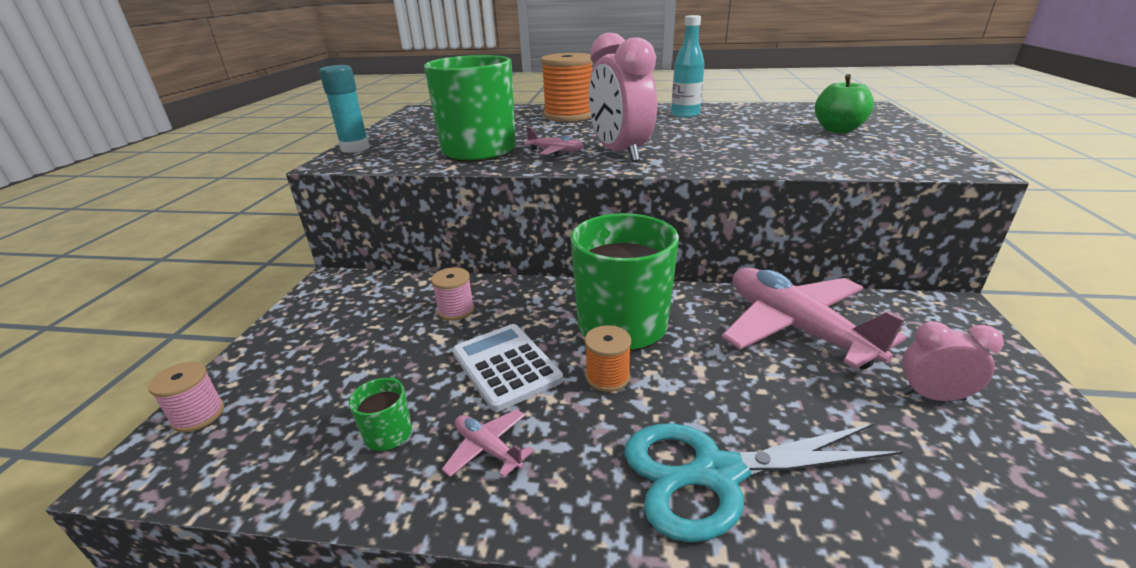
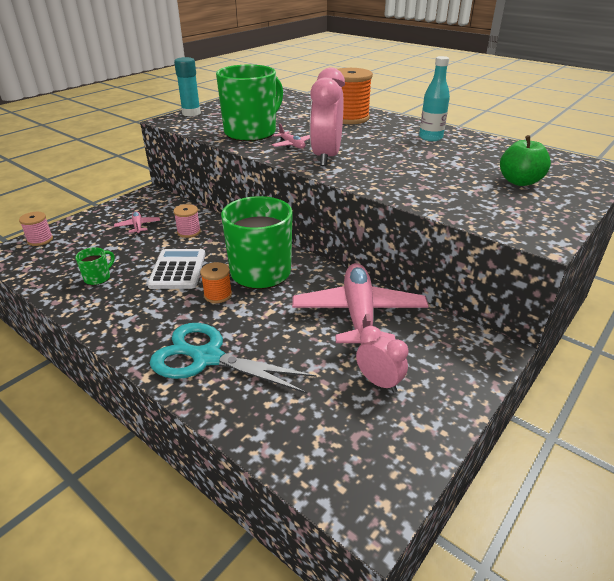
camera: 30 degrees right, 5 degrees up
pink plane [442,409,534,478] -> pink plane moved to [114,211,160,235]

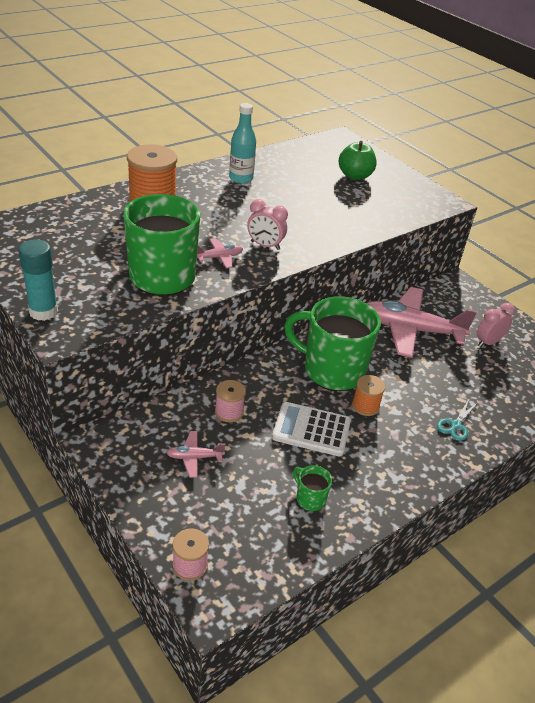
camera: 80 degrees left, 5 degrees up
turquoise scissors [150,323,316,394] -> turquoise scissors [437,399,477,441], size x0.45
pink clock [310,67,345,166] -> pink clock [247,199,288,250], size x0.56

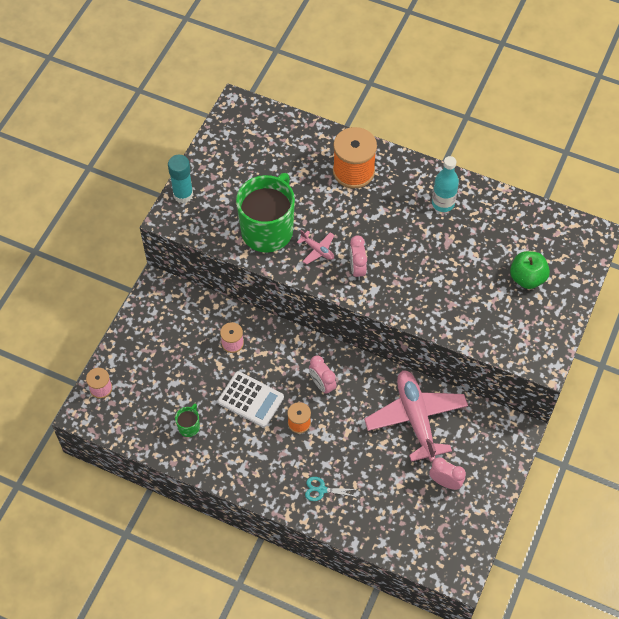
camera: 65 degrees right, 20 degrees up
pink plane [166,431,225,477] -> none
white calculator [272,402,351,456] -> white calculator turned 135 degrees clockwise [218,371,284,428]
green mug [284,296,381,391] -> pink clock [309,355,337,395]

